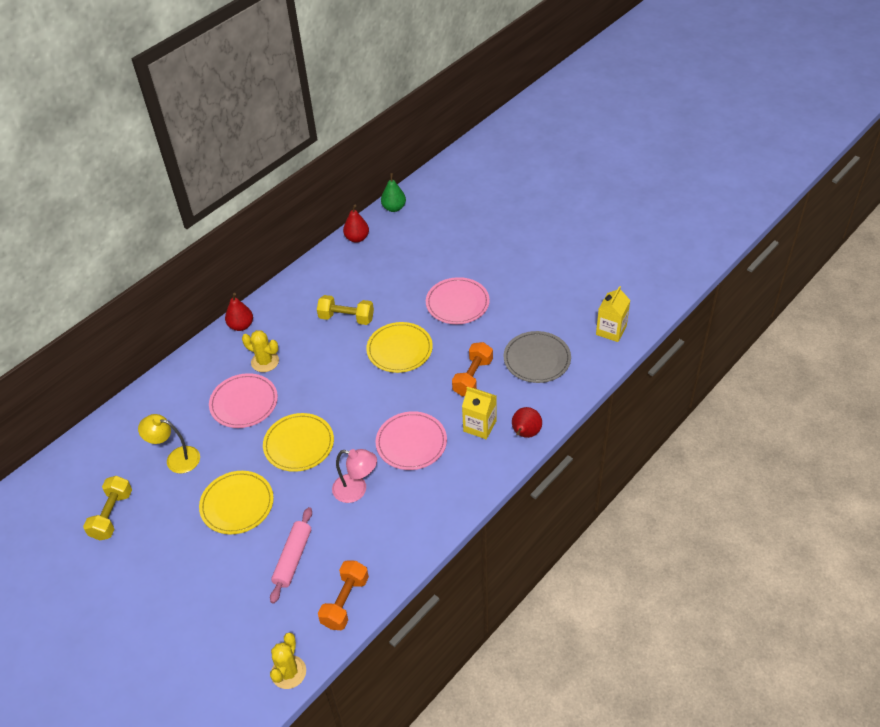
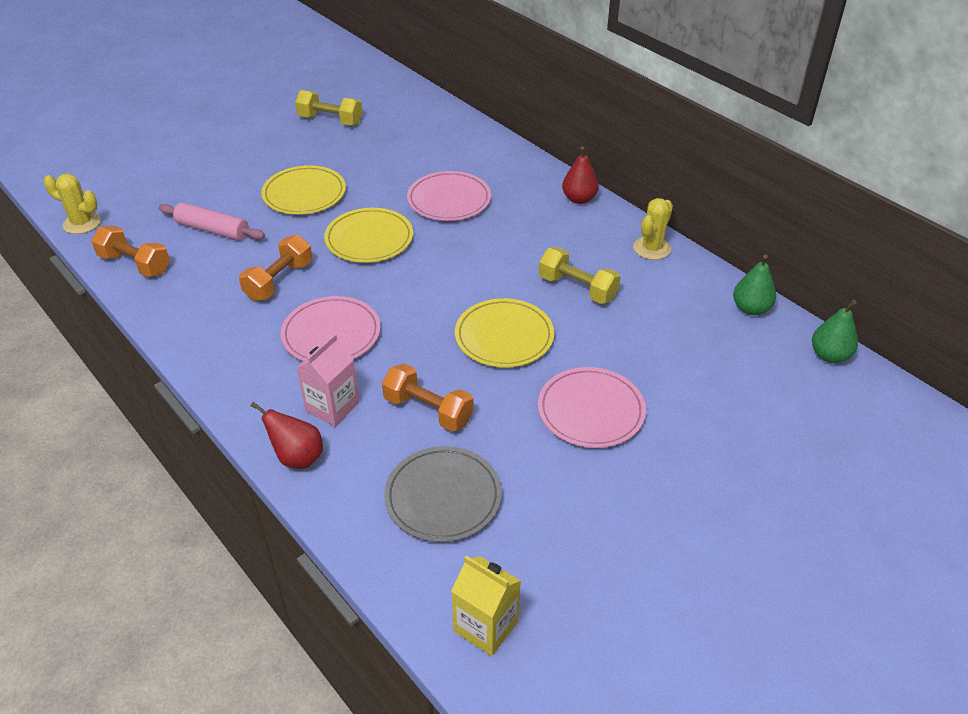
camera: 95 degrees right, 5 degrees down
yellow lamp [138,414,200,473] -> none
yellow cactus [242,330,279,372] -> yellow cactus moved to [633,198,673,260]
yellow dumbbell [317,295,374,325] -> yellow dumbbell turned 75 degrees counterclockwise [539,247,621,304]
pink lamp [332,449,377,503] -> orange dumbbell [239,235,312,301]
red pear [343,205,369,243] -> green pear [733,255,776,315]
yellow carton [462,387,497,439] -> pink carton [297,334,359,426]

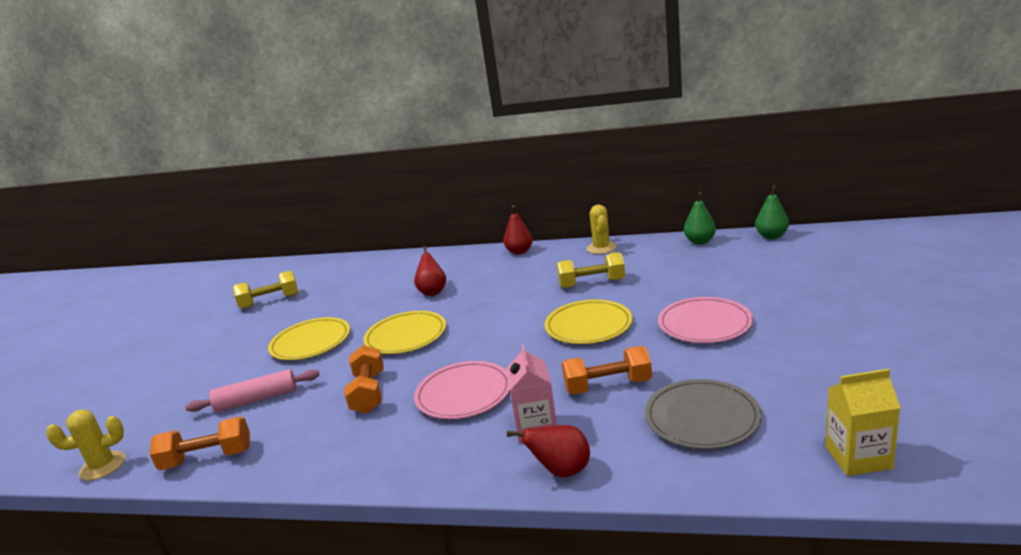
camera: 35 degrees left, 20 degrees down
pink plate [407,171,491,221] -> red pear [414,246,446,296]

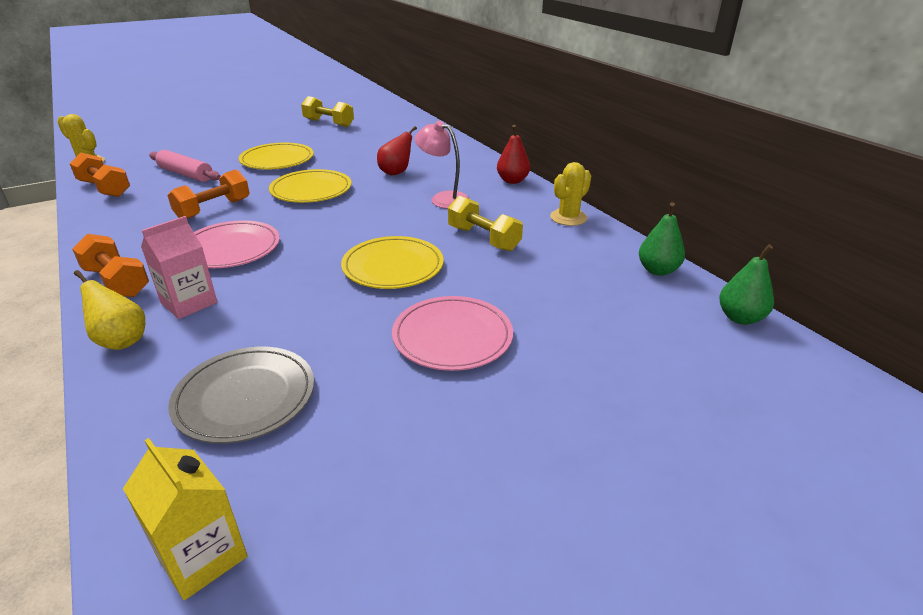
camera: 45 degrees right, 10 degrees up
red pear [507,425,590,477] -> yellow pear [74,270,145,350]
orange dumbbell [562,346,652,395] -> orange dumbbell moved to [72,234,149,297]
none -> pink lamp [415,121,470,209]

